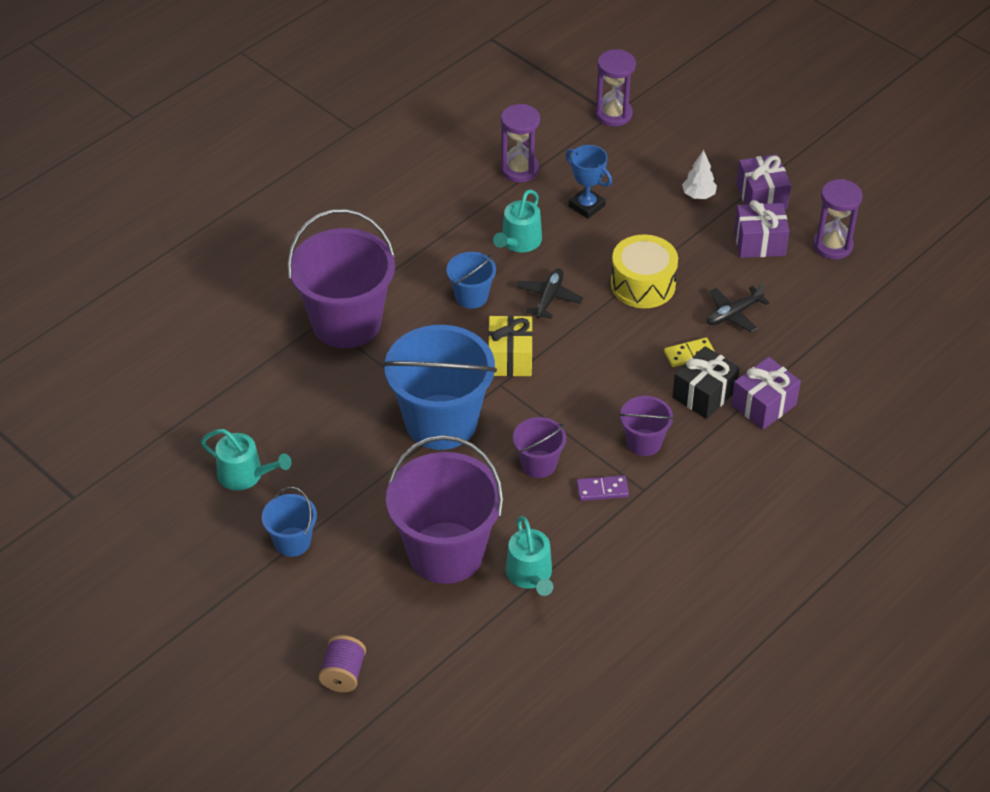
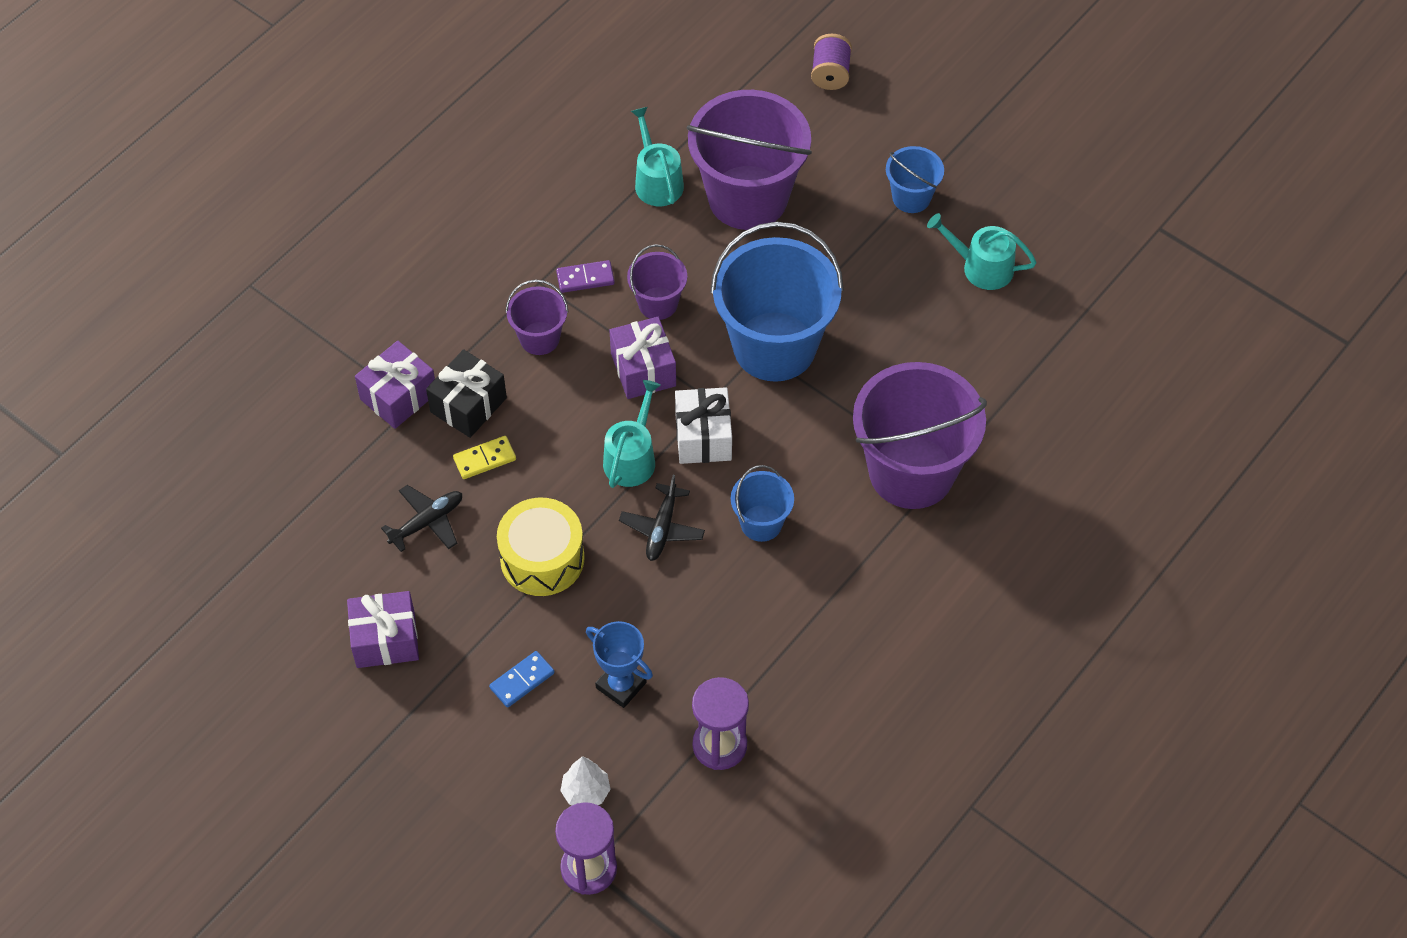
camera: 175 degrees right, 10 degrees up
yellow gift [488,315,533,377] -> white gift [675,387,732,464]
turquoise watering can [493,189,542,252] -> turquoise watering can moved to [603,380,661,488]
white tree [682,150,717,199] -> white tree moved to [560,756,611,805]
purple gift [736,154,791,209] -> purple gift moved to [609,317,676,399]
purple hourglass [813,179,863,259] -> none
none -> blue domino [489,651,555,708]

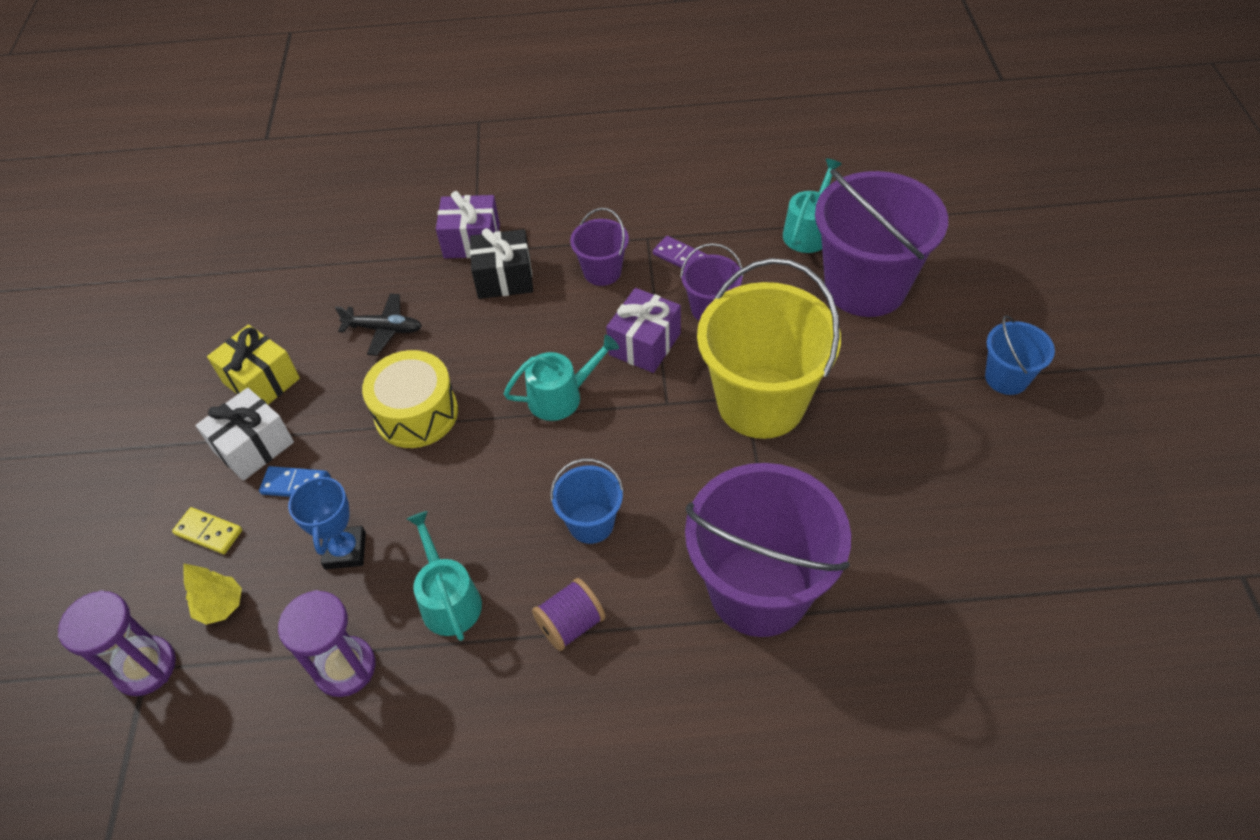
camera: 50 degrees right, 5 degrees down
purple gift [347,591,419,668] -> yellow gift [207,325,300,405]
yellow domino [453,436,516,479] -> yellow domino moved to [172,507,242,554]
white tree [560,756,611,805] -> yellow tree [183,563,242,625]
black plane [619,475,705,561] -> none
white gift [675,387,732,464] -> white gift moved to [195,388,294,481]
blue bucket [711,222,844,382] -> yellow bucket [697,258,841,439]
purple spool [811,34,852,90] -> purple spool moved to [532,578,606,651]
turquoise watering can [927,213,1037,290] -> turquoise watering can moved to [407,511,482,641]

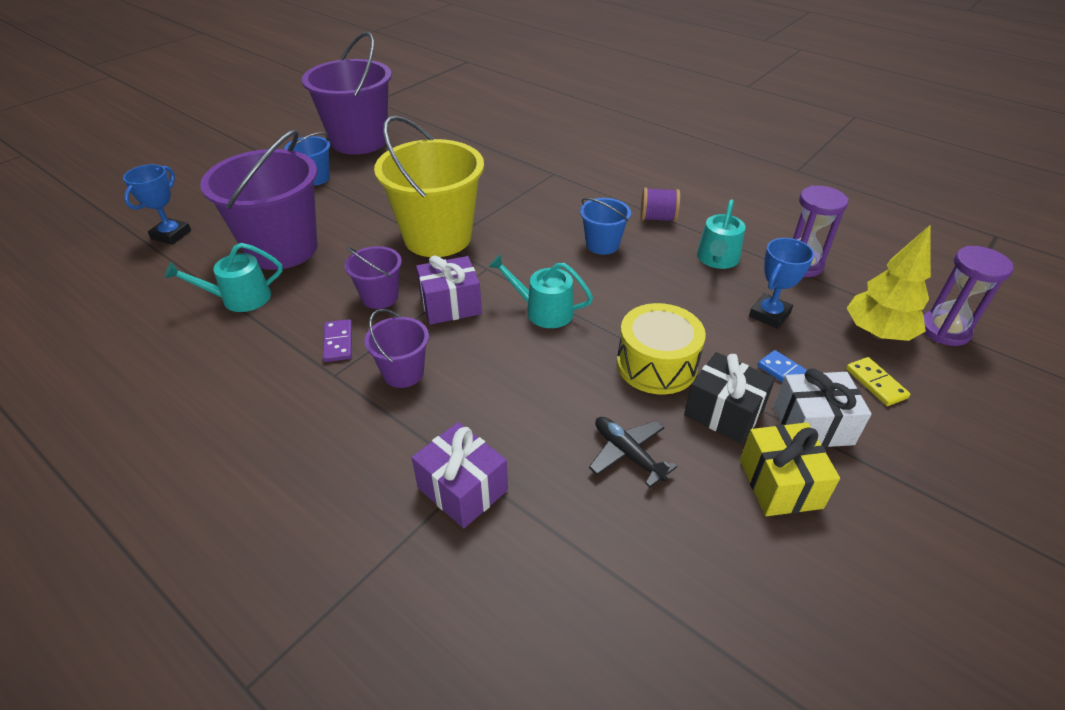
camera: 140 degrees left, 10 degrees down
yellow tree [183,563,242,625] -> yellow tree [847,225,931,341], size x1.70
black gift [470,228,533,299] -> black gift moved to [684,352,775,444]
purple bucket [685,463,851,637] -> purple bucket moved to [302,32,392,155]
none -> blue trophy [123,164,191,245]

